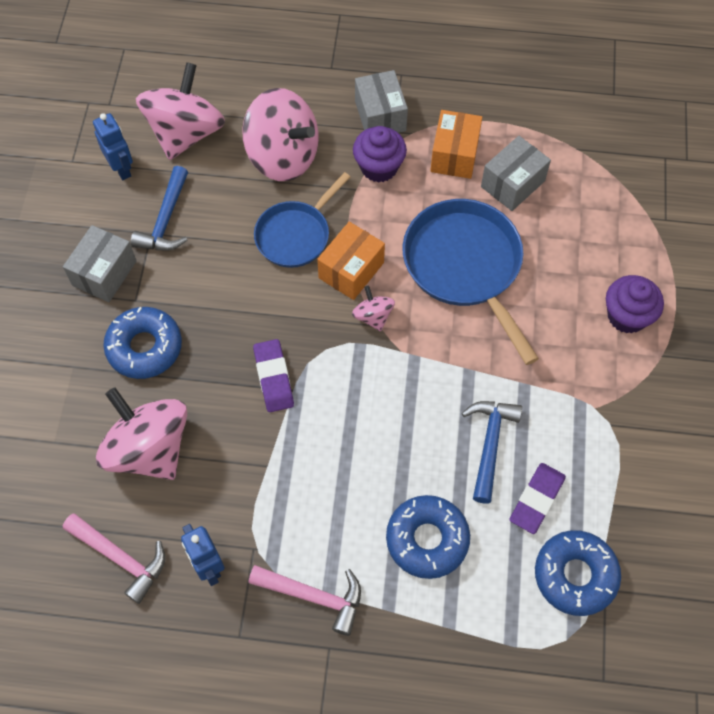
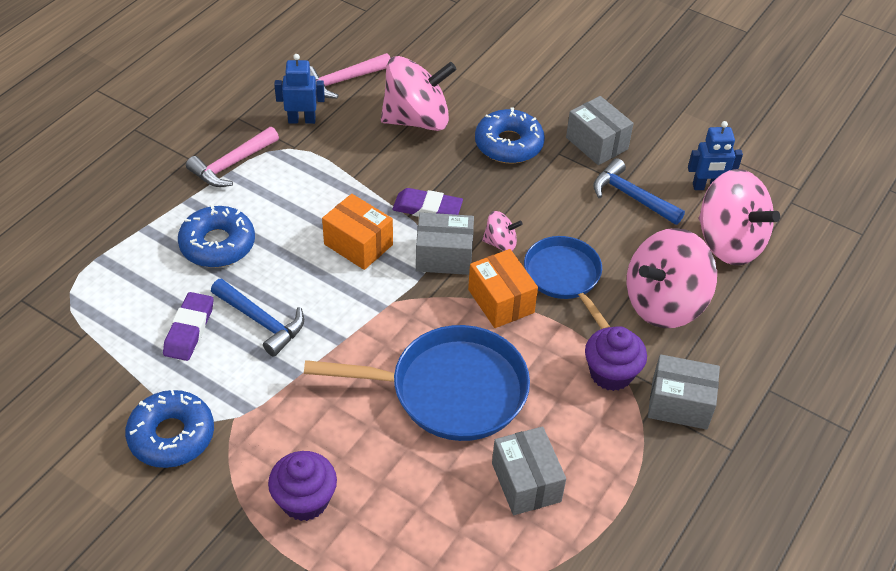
camera: 115 degrees right, 15 degrees down
pink spinning top [352,285,395,331] -> pink spinning top moved to [482,211,523,251]
orange box [430,110,482,179] -> orange box moved to [322,194,393,270]
purple eraser [510,463,566,534] -> purple eraser turned 45 degrees clockwise [163,292,214,361]
blue donut [535,530,621,616] -> blue donut moved to [125,389,214,468]
none -> grey box [416,212,474,275]

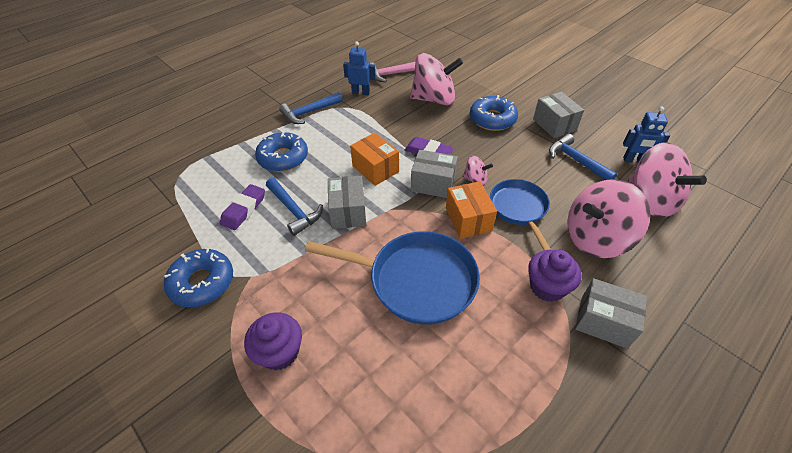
camera: 15 degrees right, 0 degrees up
pink hammer [186,127,279,187] -> blue hammer [279,92,342,124]
grey box [492,426,566,515] -> grey box moved to [328,176,366,229]

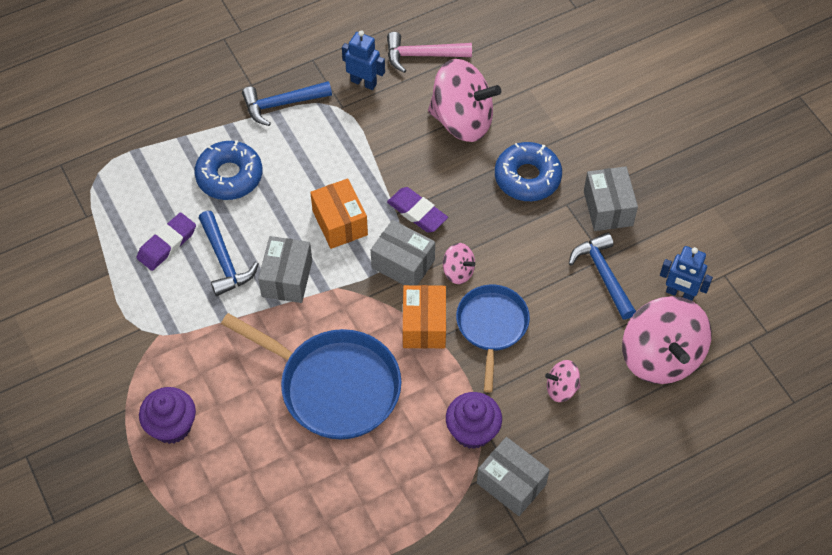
camera: 15 degrees right, 10 degrees up
blue donut [164,248,233,307] -> none
pink spinning top [567,179,650,258] -> pink spinning top [545,360,580,402], size x0.46

